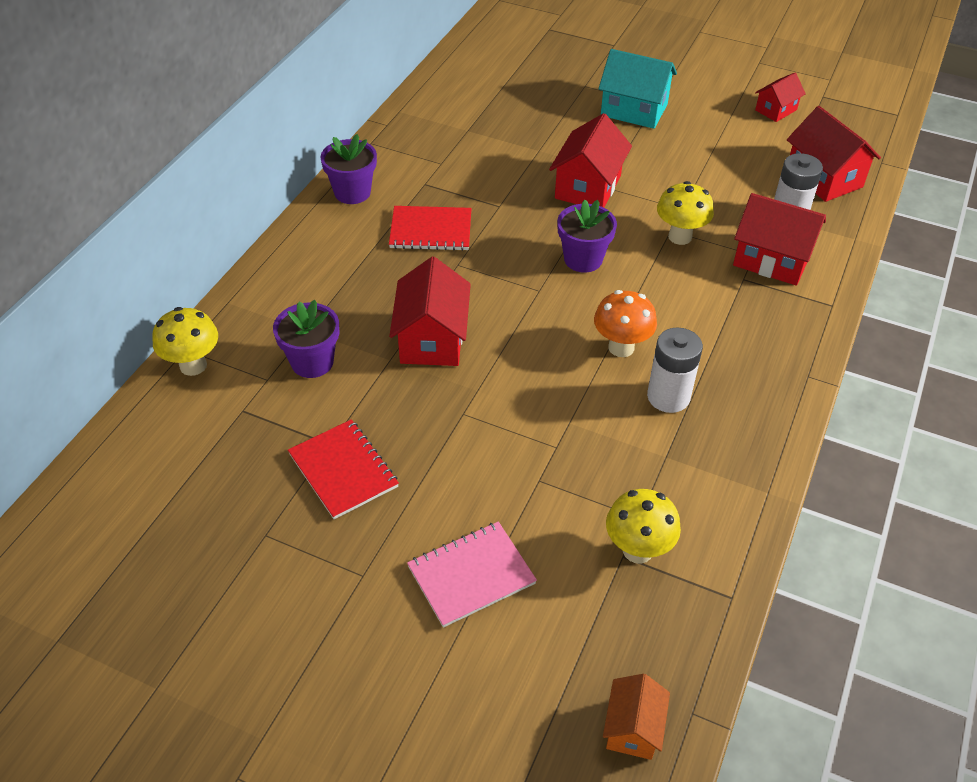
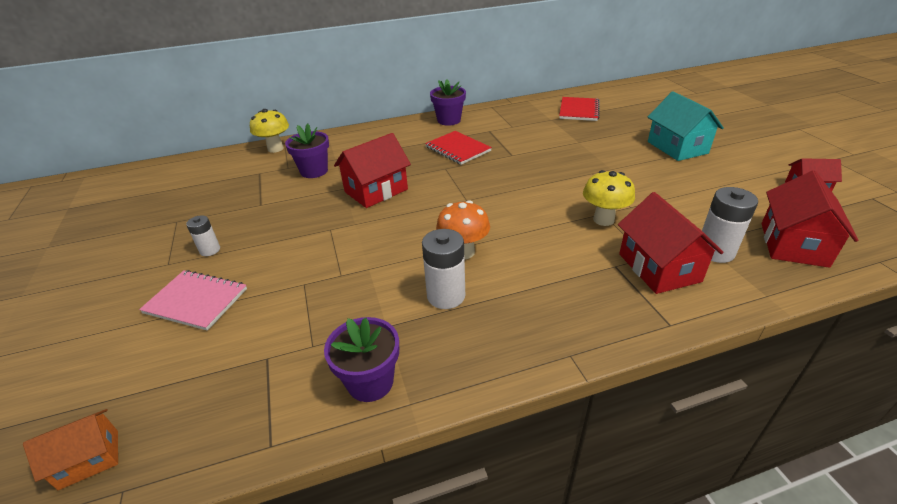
camera: 50 degrees right, 10 degrees down
red notebook [288,419,399,519] -> red notebook moved to [559,97,600,121]
red house [549,113,632,208] -> none
purple flower pot [557,200,617,272] -> purple flower pot moved to [324,317,399,402]
yellow mushroom [606,489,681,564] -> none
none -> white battery [186,215,220,256]

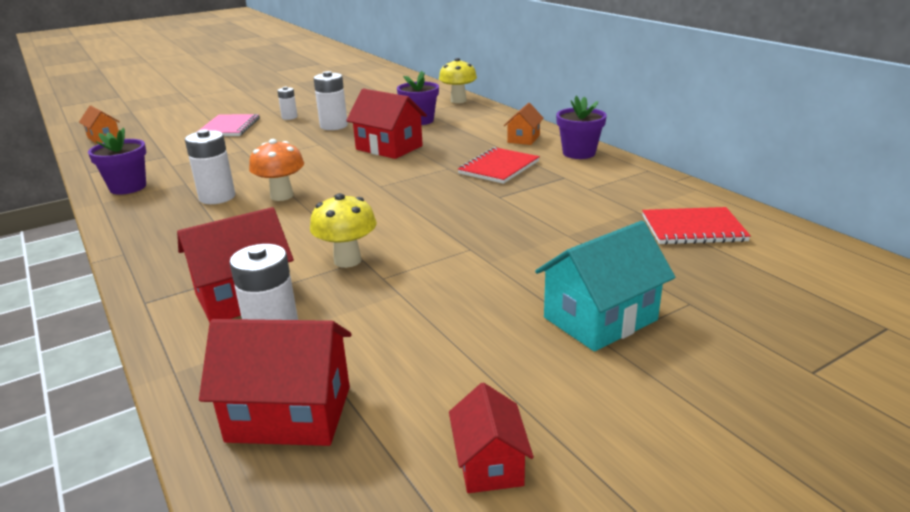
camera: 75 degrees right, 10 degrees down
none -> white battery [313,71,348,130]
none -> orange house [504,103,544,145]

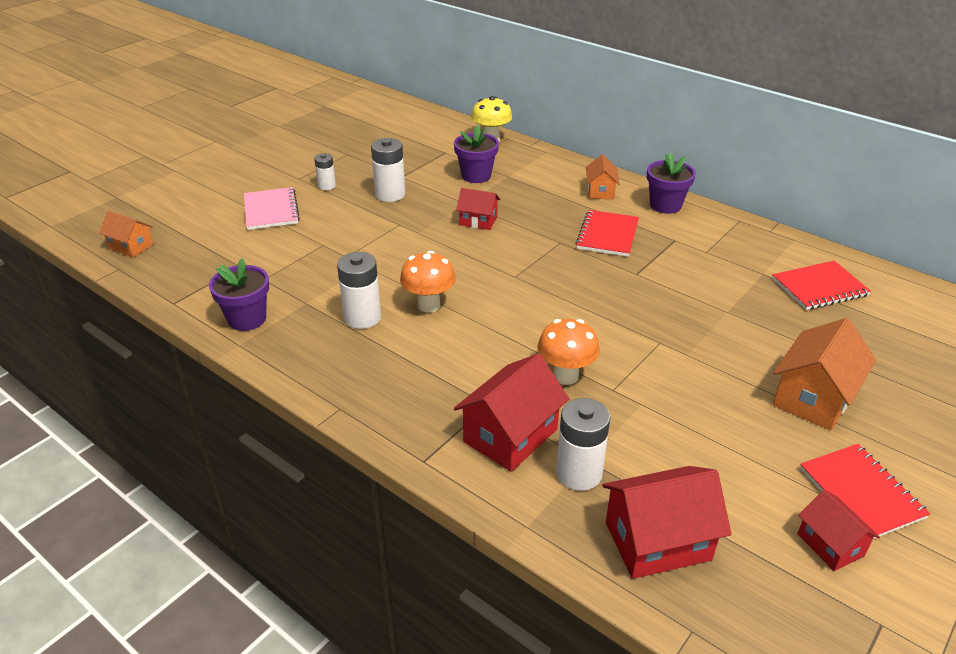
camera: 20 degrees left, 10 degrees up
yellow mushroom [310,193,377,268] -> orange mushroom [538,319,600,385]
red house [346,89,427,159] -> red house [456,188,500,230], size x0.59
turquoise house [535,221,675,351] -> orange house [773,318,876,430]
none -> red notebook [800,444,930,539]

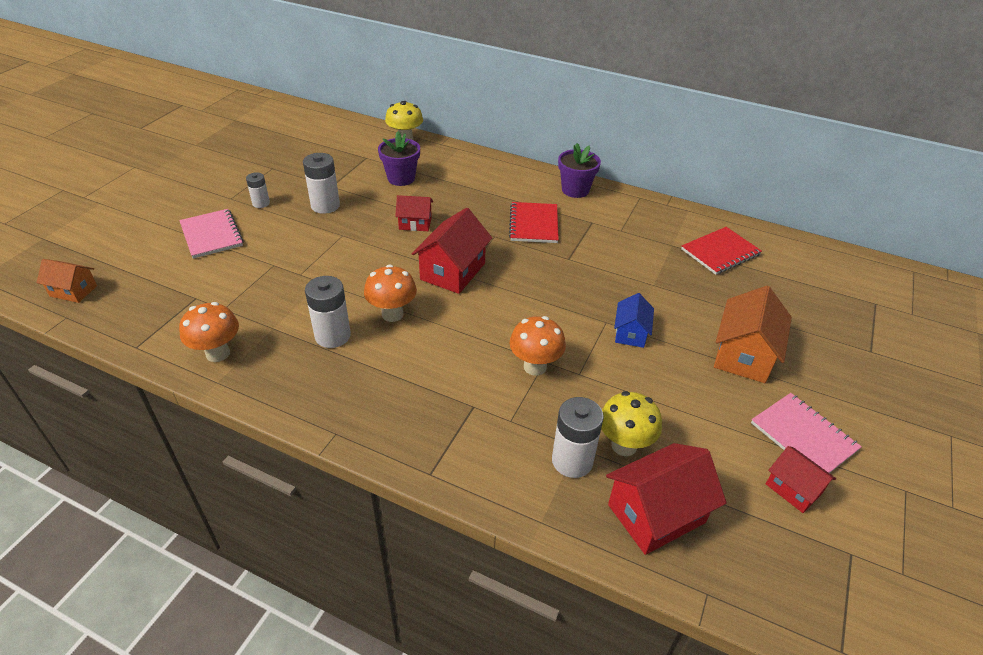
camera: 15 degrees left, 5 degrees up
purple flower pot [209,258,269,331] -> orange mushroom [179,302,239,362]
red house [454,354,569,472] -> red house moved to [412,208,492,294]
orange house [586,154,620,199] -> none
red notebook [800,444,930,539] -> pink notebook [751,393,862,473]
none -> yellow mushroom [601,391,662,456]
none -> blue house [614,293,654,348]

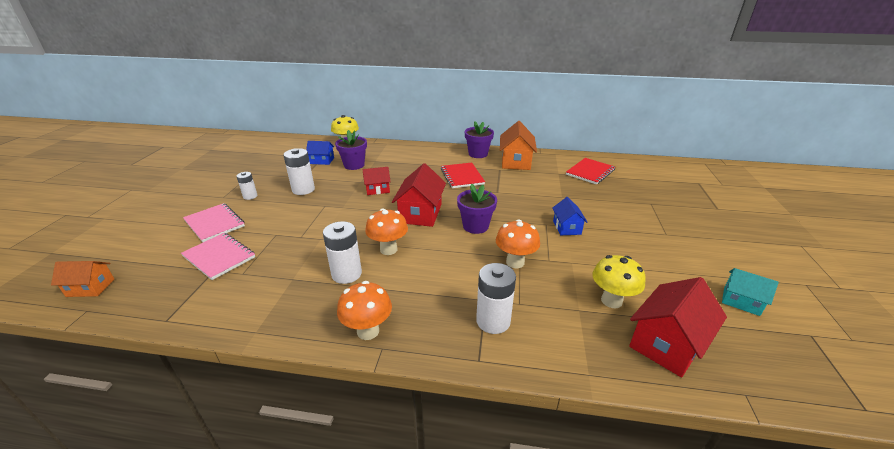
camera: 15 degrees left, 10 degrees down
orange mushroom [179,302,239,362] -> orange mushroom moved to [337,281,392,340]
white battery [552,397,604,478] -> white battery moved to [476,263,516,334]
orange house [714,286,792,383] -> orange house moved to [500,121,537,170]
pink notebook [751,393,862,473] -> pink notebook moved to [181,233,255,280]
red house [766,446,836,513] -> turquoise house [722,268,779,316]
none -> blue house [306,141,334,165]
none -> purple flower pot [457,184,497,234]

